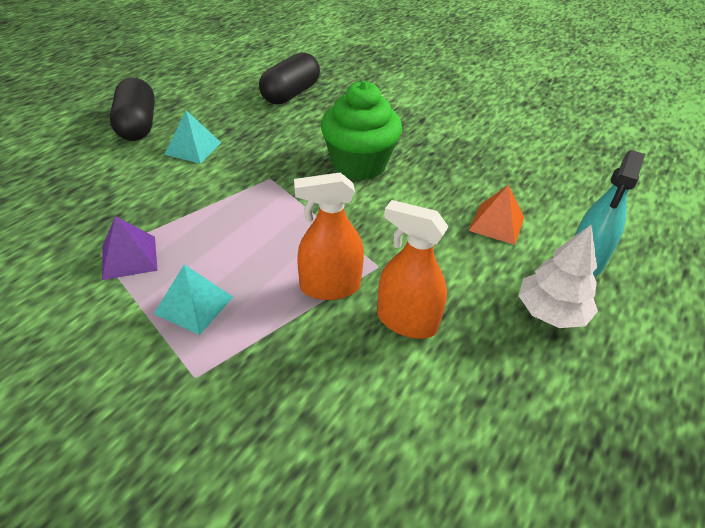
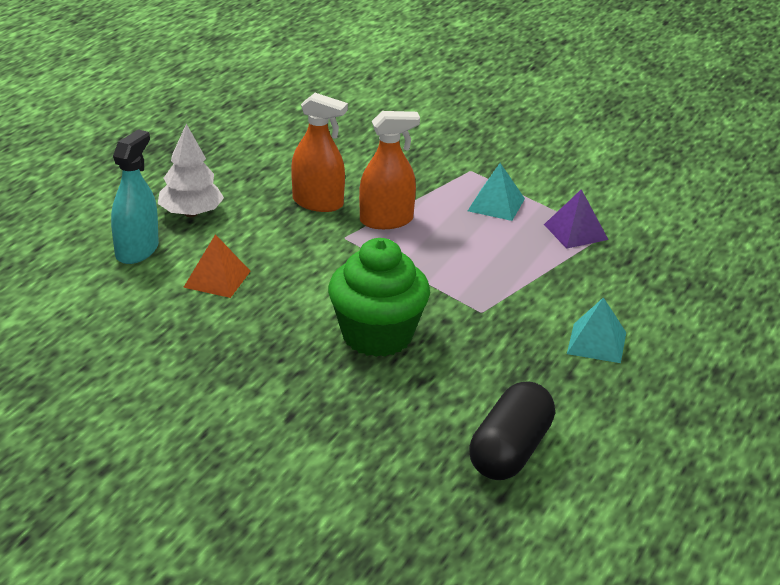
camera: 175 degrees right, 10 degrees down
black capsule [110,78,155,141] -> none

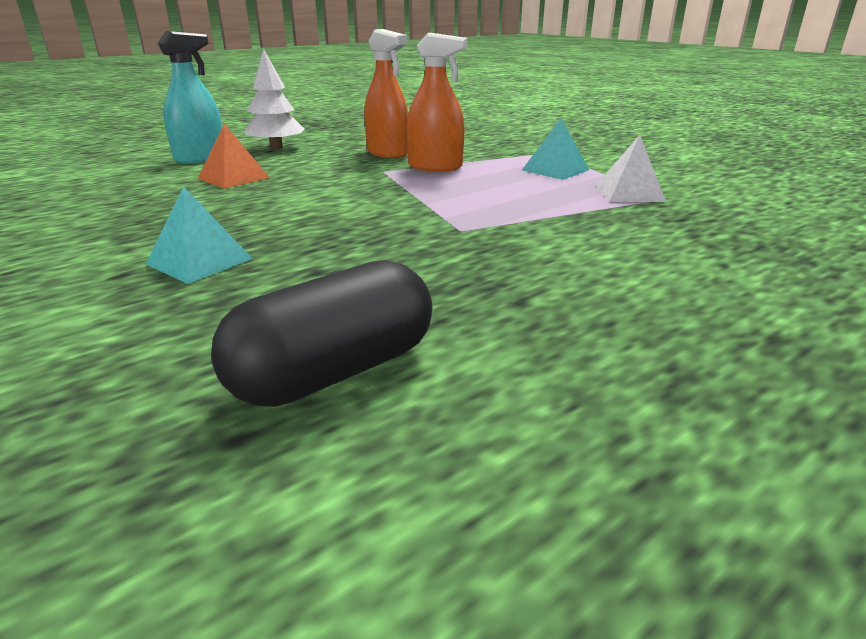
camera: 25 degrees right, 5 degrees down
green cupcake [328,238,430,357] -> none
purple pyramid [544,189,609,249] -> white pyramid [596,135,666,202]
turquoise pyramid [567,297,626,363] -> turquoise pyramid moved to [146,186,253,284]

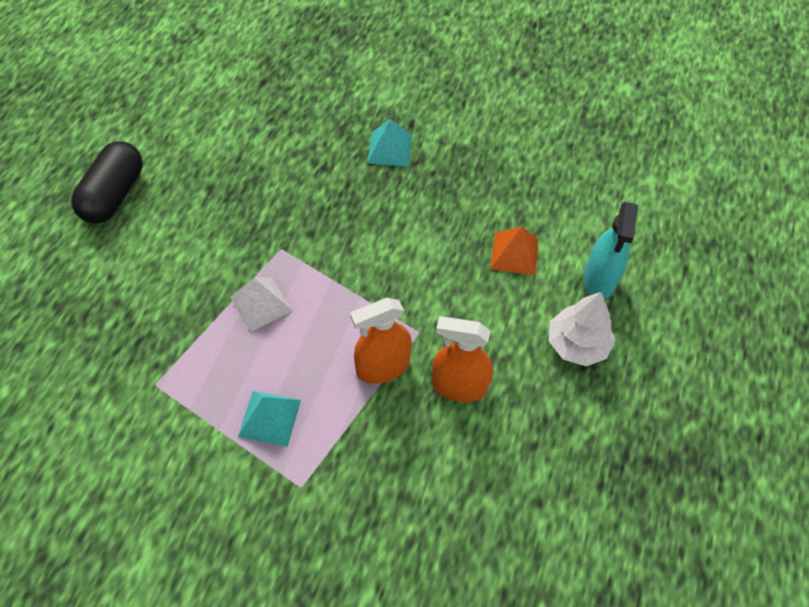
camera: 145 degrees right, 30 degrees up
black capsule [211,260,432,407] -> black capsule moved to [71,141,143,224]
white pyramid [596,135,666,202] -> white pyramid moved to [230,277,293,332]

